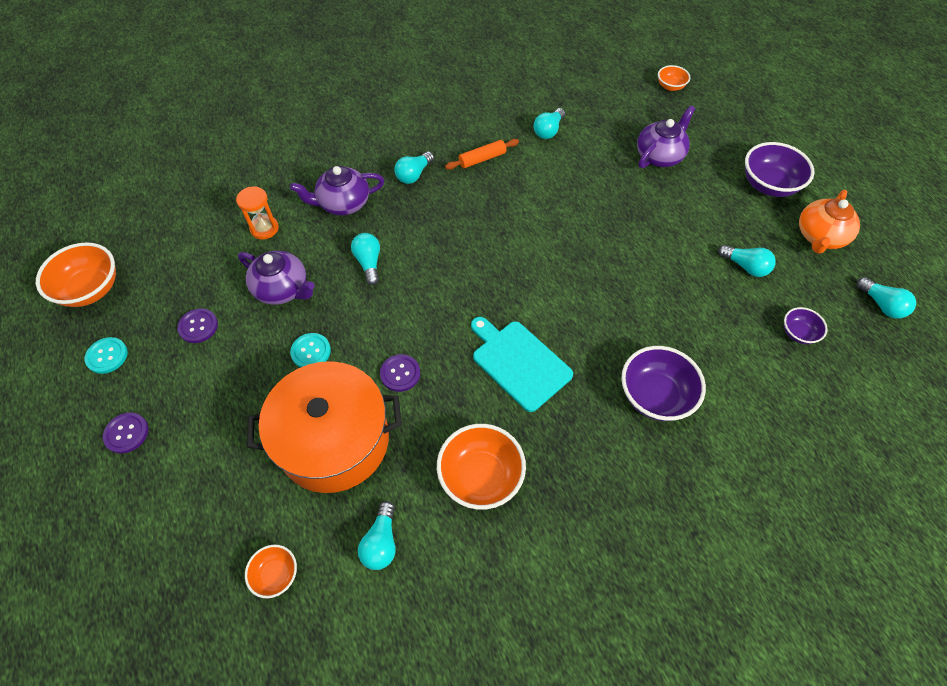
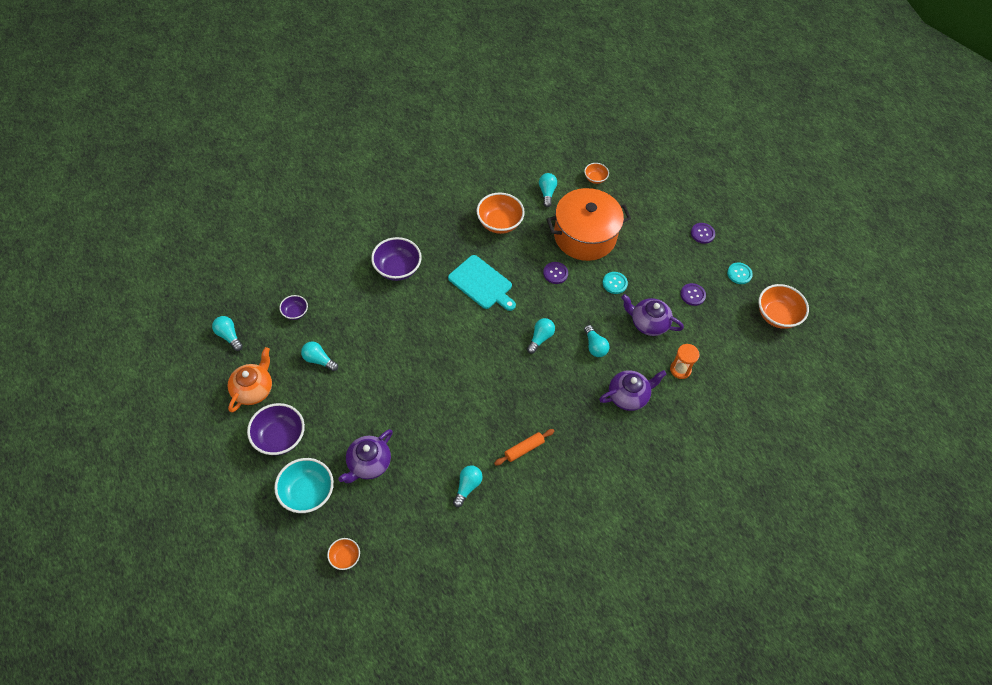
camera: 170 degrees right, 0 degrees up
turquoise light bulb [394,152,434,184] -> turquoise light bulb moved to [527,318,555,354]
none -> turquoise bowl [274,458,334,513]

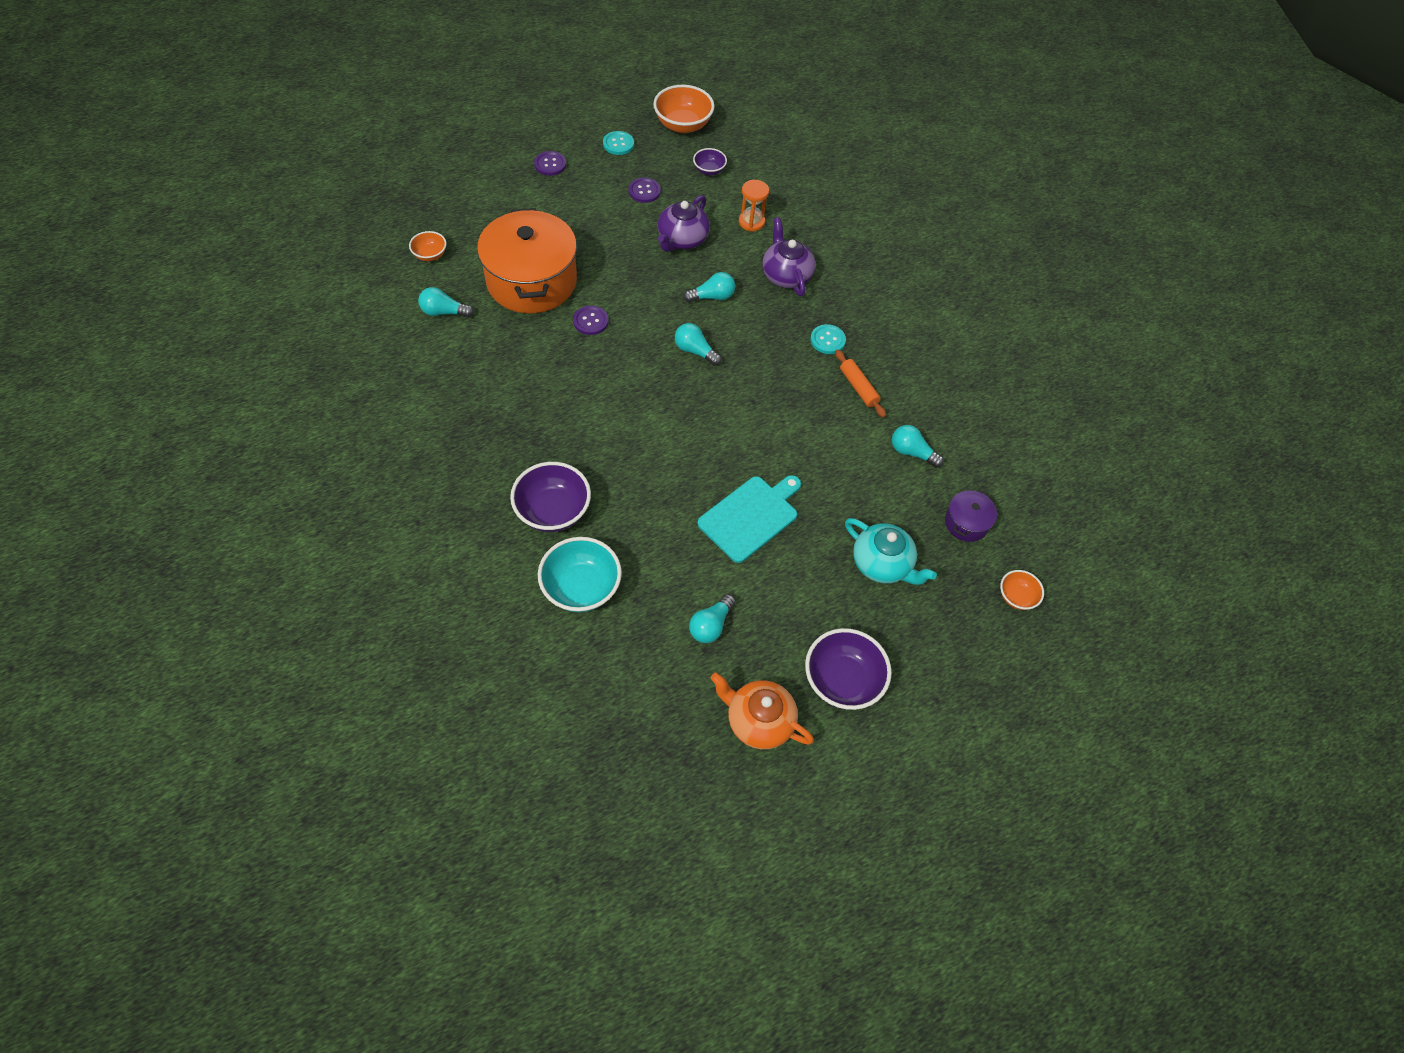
camera: 85 degrees left, 0 degrees up
turquoise light bulb [212,316,243,351] -> none
turquoise bowl [274,458,334,513] -> turquoise bowl moved to [538,537,622,612]
purple bowl [279,295,308,320] -> purple bowl moved to [693,148,727,175]
purple teapot [338,429,393,483] -> turquoise teapot [845,518,937,585]
turquoise cutting board [448,255,516,311] -> turquoise cutting board moved to [697,475,801,563]
orange bowl [477,193,525,234] -> none
turquoise button [603,272,628,294] -> turquoise button moved to [810,324,846,354]
none -> purple pot [945,490,997,542]

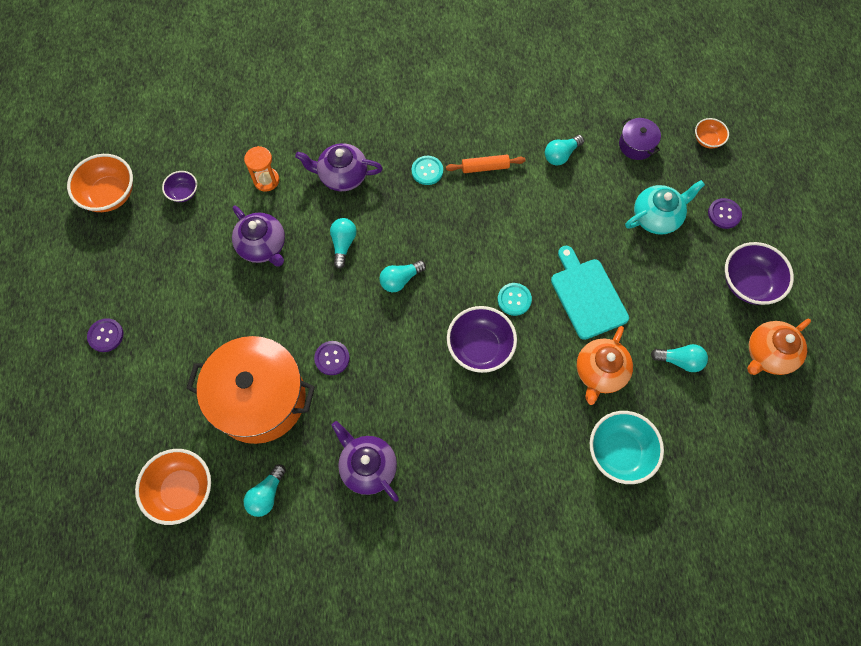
camera: 65 degrees left, 10 degrees up
orange bowl [409,231,447,261] -> orange bowl [135,449,211,525], size x1.84
purple bowl [510,462,591,532] -> purple bowl moved to [447,306,517,373]
turquoise button [603,131,634,155] -> turquoise button moved to [498,283,532,316]
purple button [629,178,661,203] -> purple button moved to [708,198,742,229]
turquoise light bulb [689,594,736,643] -> turquoise light bulb turned 45 degrees counterclockwise [651,344,708,372]
none -> purple teapot [332,421,399,502]
none -> orange teapot [577,326,633,405]

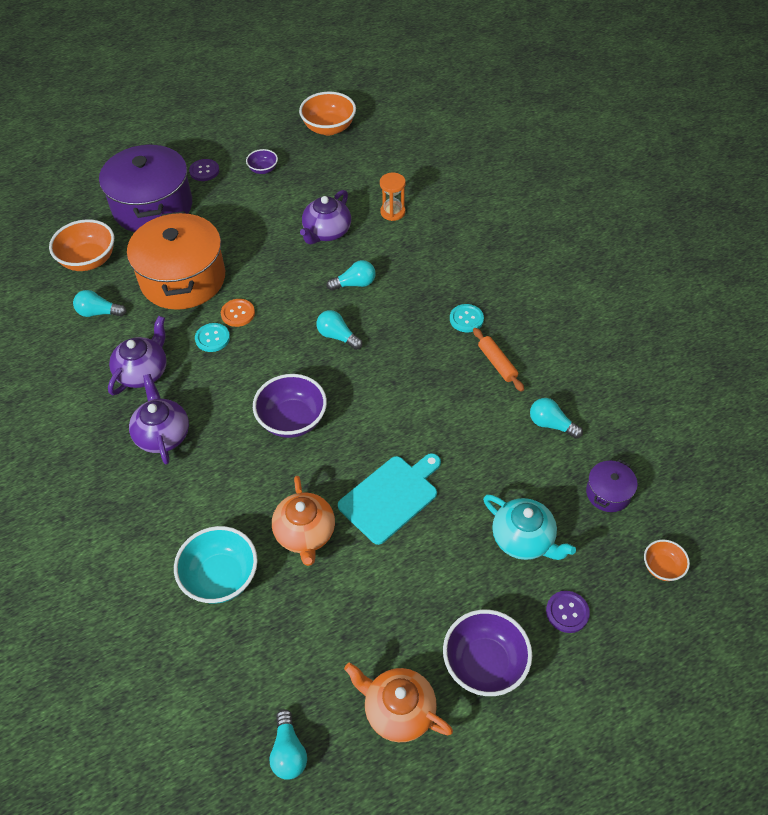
camera: 70 degrees right, 15 degrees down
purple bowl [162,171,197,202] -> purple bowl moved to [246,149,278,174]
purple teapot [295,143,383,191] -> purple teapot moved to [129,374,189,464]
purple button [314,341,350,375] -> orange button [221,299,255,327]
turquoise button [498,283,532,316] -> turquoise button moved to [195,323,230,352]
orange teapot [577,326,633,405] -> orange teapot turned 105 degrees counterclockwise [272,476,335,566]
turquoise light bulb [651,344,708,372] -> turquoise light bulb moved to [269,709,307,780]
none -> purple pot [99,144,192,232]

